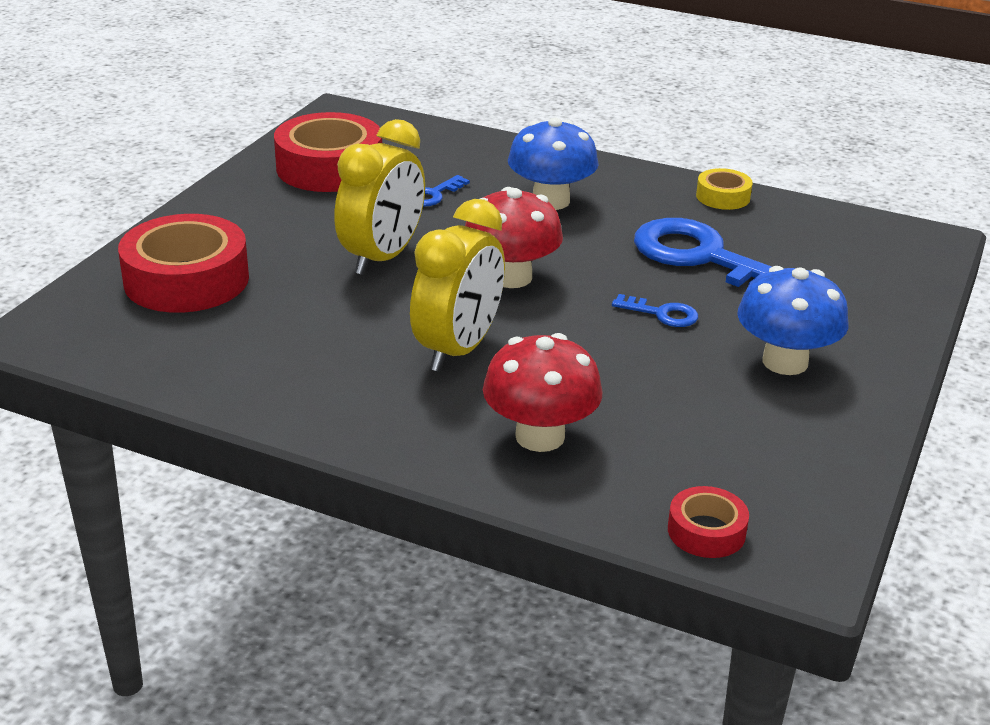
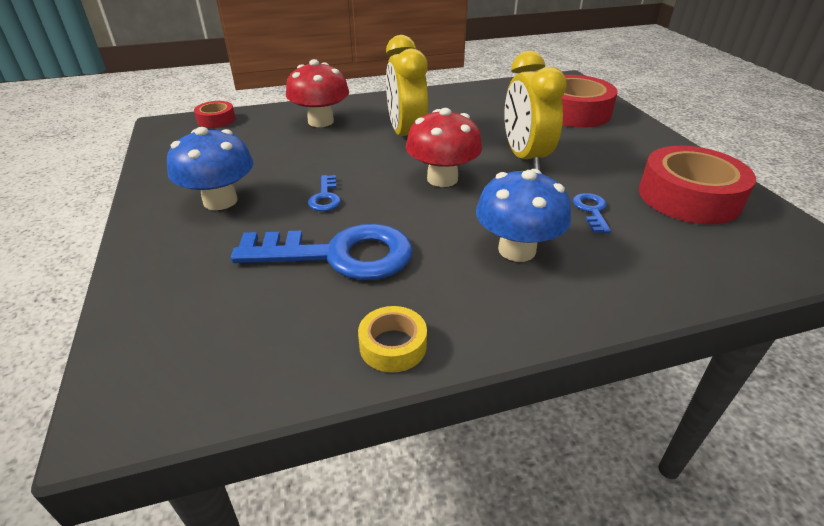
camera: 140 degrees right, 5 degrees up
blue key [612,294,698,327] -> blue key turned 75 degrees counterclockwise [308,175,341,211]

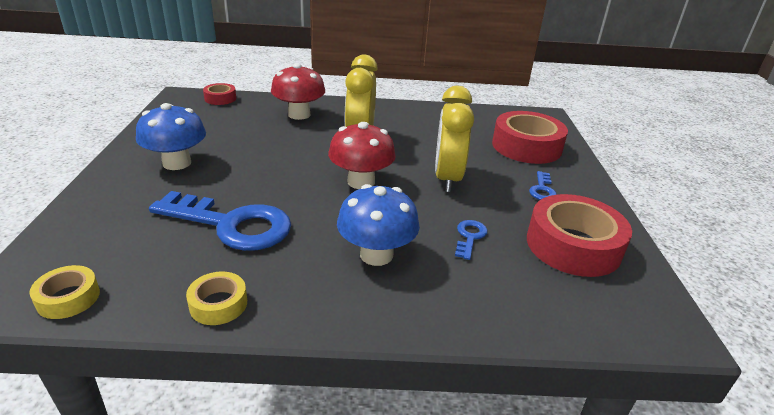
camera: 15 degrees right, 5 degrees down
blue key [308,175,341,211] -> blue key moved to [529,171,557,200]
none -> yellow tape [29,265,100,319]

